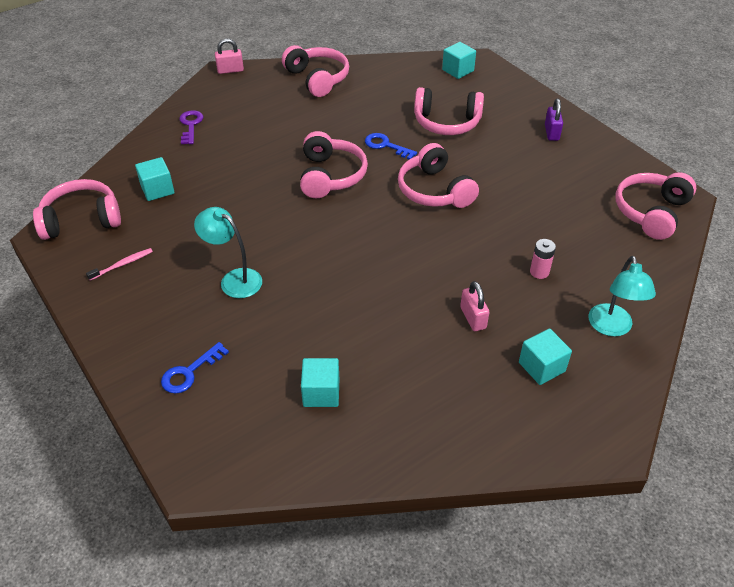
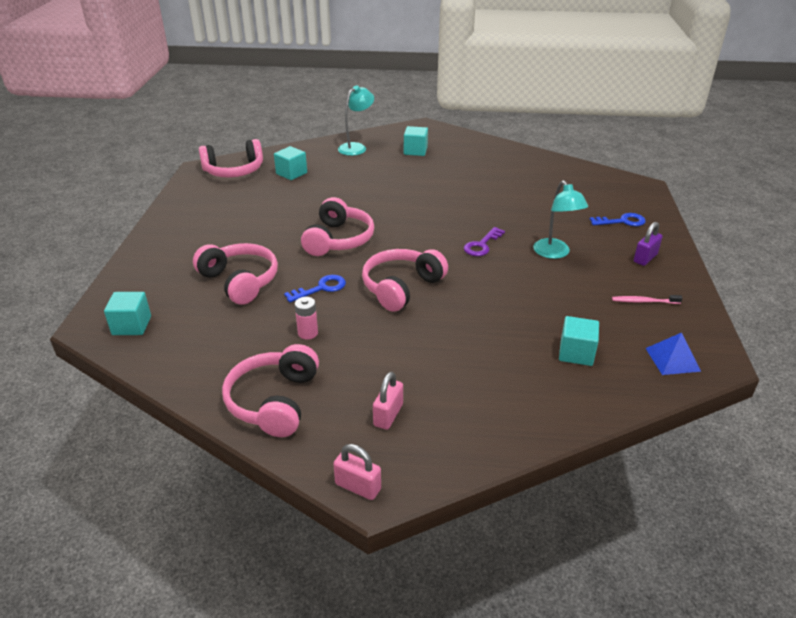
camera: 140 degrees left, 10 degrees down
pink headphones [33,179,121,240] -> blue pyramid [645,333,701,375]
purple key [180,110,203,144] -> purple key moved to [464,227,505,256]
turquoise cube [301,358,339,407] -> turquoise cube moved to [274,146,307,180]
blue key [365,133,417,159] -> blue key turned 105 degrees counterclockwise [284,275,346,302]
pink padlock [460,281,490,331] -> pink padlock moved to [373,372,403,430]
pink battery [530,239,556,279] -> pink battery moved to [295,297,318,340]
purple padlock [545,99,563,141] -> purple padlock moved to [634,222,662,266]

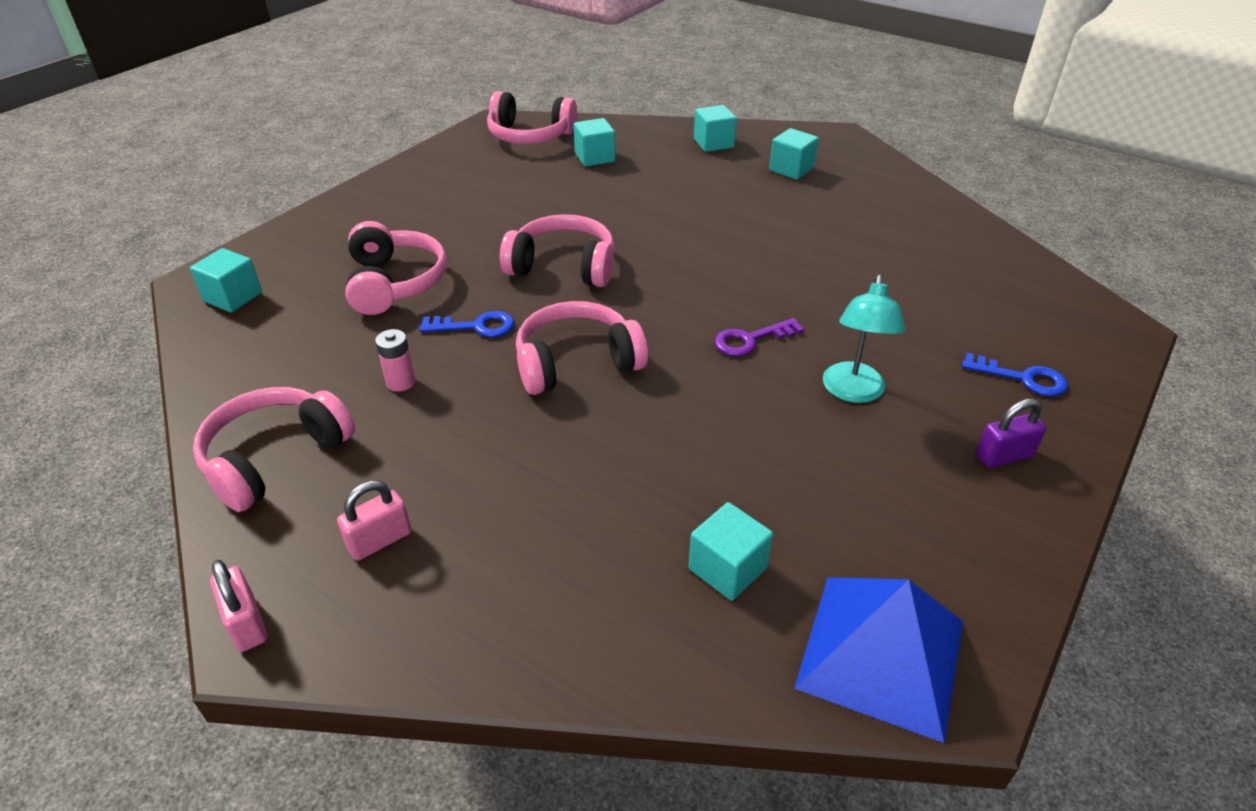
camera: 30 degrees right, 5 degrees up
pink headphones [301,197,374,256] -> pink headphones turned 120 degrees counterclockwise [500,214,614,287]
turquoise lamp [338,85,374,156] -> turquoise cube [694,105,737,152]
pink toothbrush [612,295,682,304] -> none
blue pyramid [645,333,701,375] -> blue pyramid [794,577,963,743], size x1.87

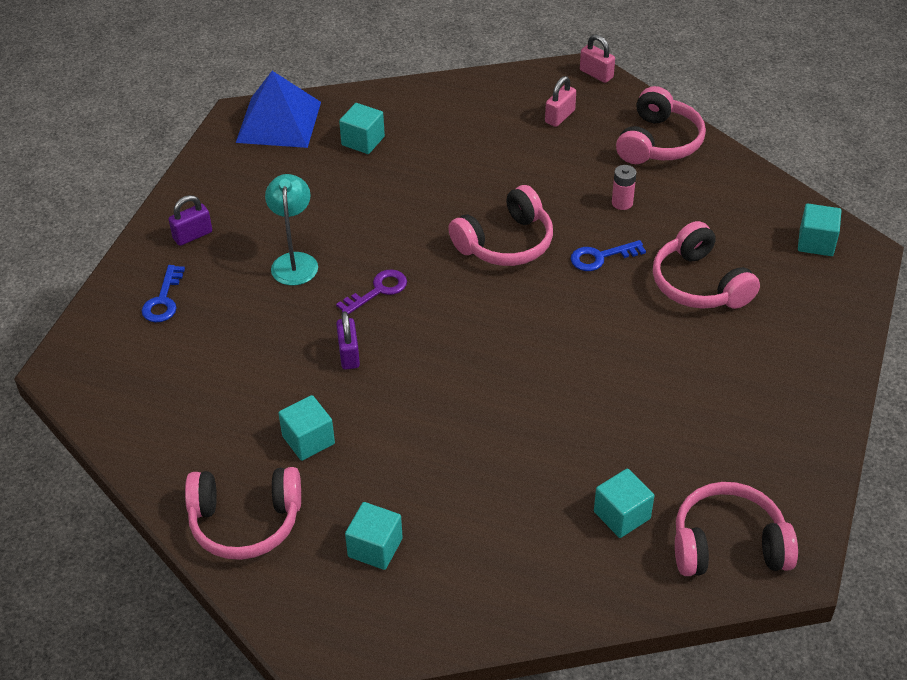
camera: 165 degrees right, 5 degrees up
pink headphones [500,214,614,287] -> pink headphones moved to [185,467,301,560]
turquoise cube [694,105,737,152] -> turquoise cube moved to [278,395,335,461]
blue key [962,353,1068,396] -> blue key turned 90 degrees counterclockwise [142,265,185,322]
none -> purple padlock [336,311,360,370]

